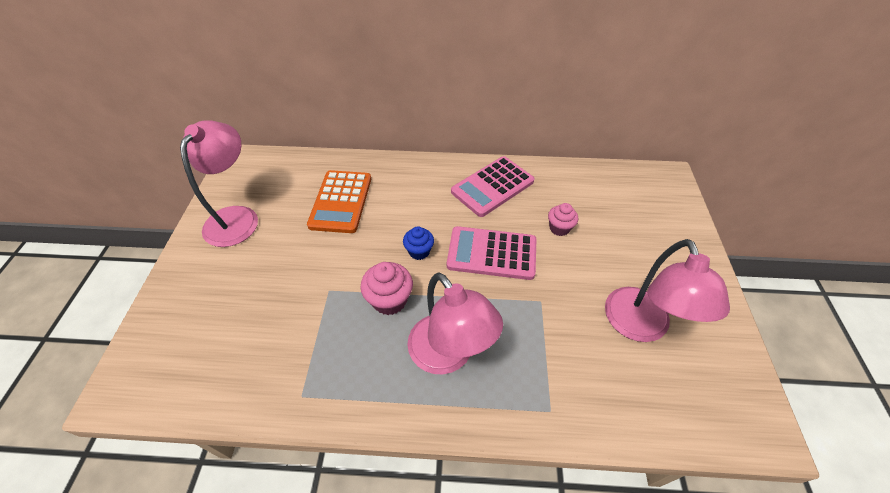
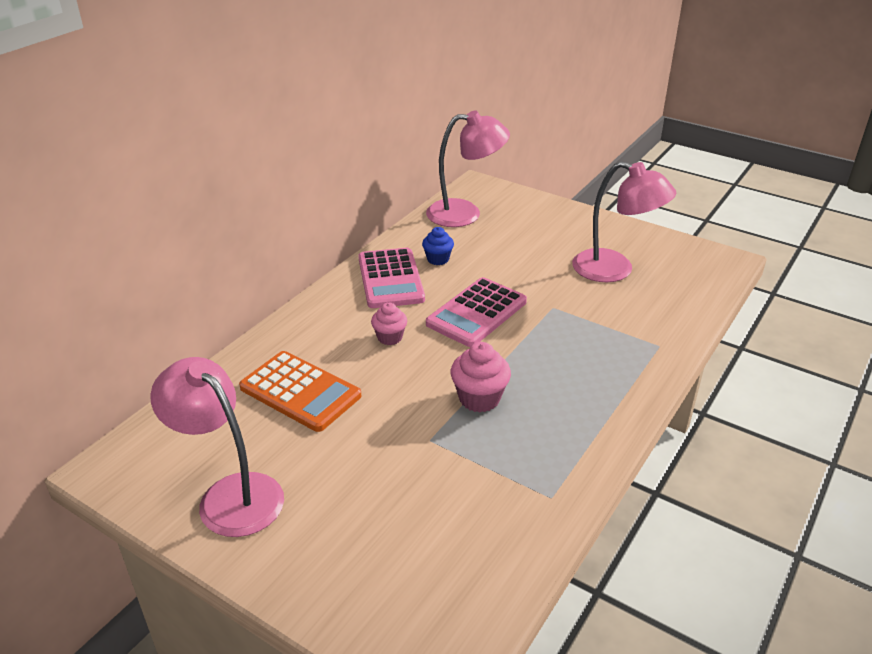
camera: 60 degrees left, 15 degrees down
blue cupcake [403,226,434,260] -> blue cupcake moved to [422,227,454,265]
pink lamp [407,272,503,374] -> pink lamp moved to [426,110,510,227]
pink cupcake [548,203,578,236] -> pink cupcake moved to [371,302,407,345]

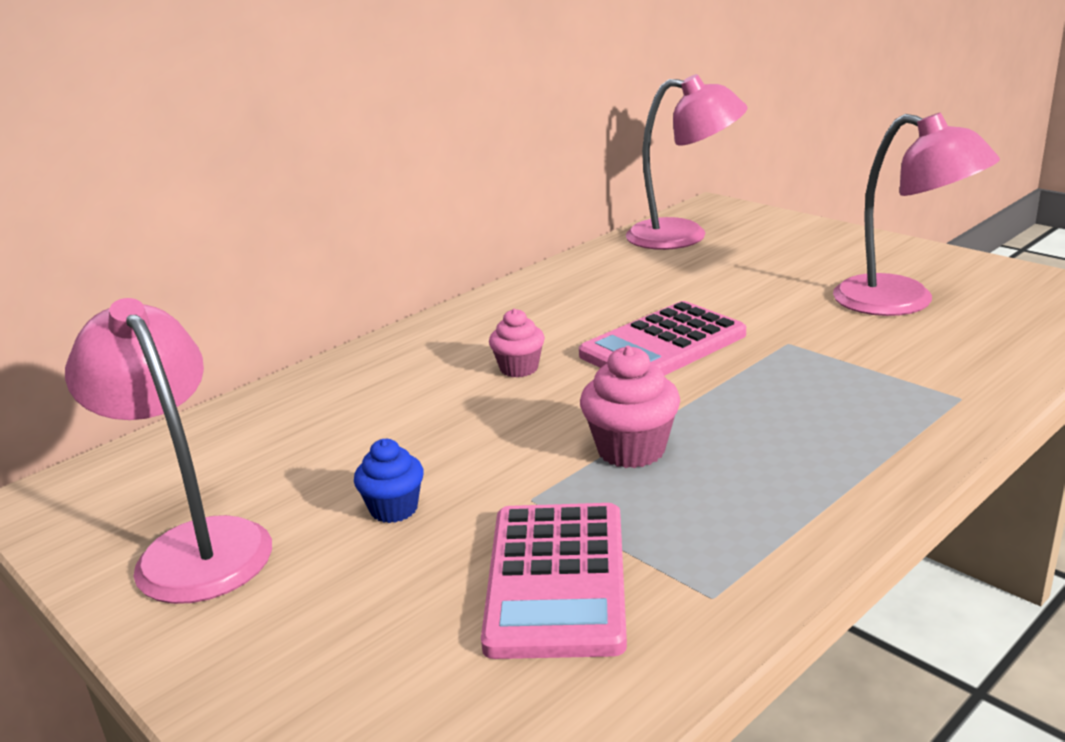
camera: 15 degrees right, 10 degrees down
orange calculator [239,351,361,432] -> none
pink calculator [358,248,425,308] -> pink calculator moved to [481,503,627,659]
blue cupcake [422,227,454,265] -> blue cupcake moved to [354,439,424,523]

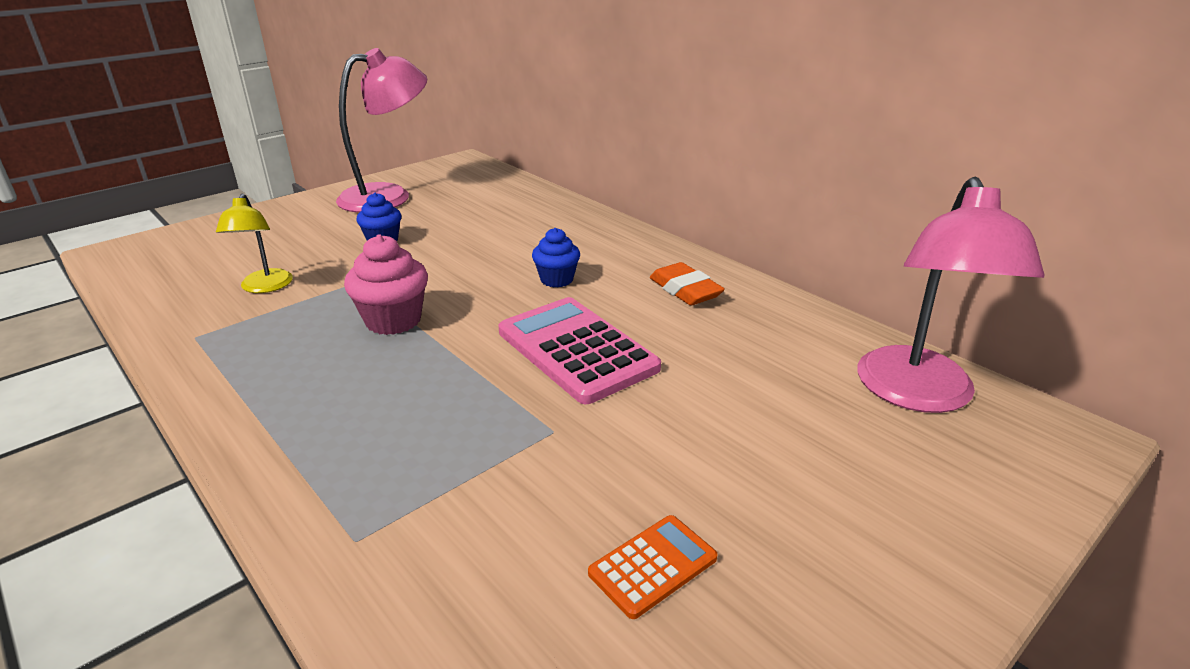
camera: 90 degrees right, 5 degrees up
pink calculator [481,503,627,659] -> yellow lamp [216,194,293,293]
pink cupcake [489,309,545,377] -> blue cupcake [532,228,580,287]
pink lamp [833,112,1000,316] -> orange calculator [588,515,718,619]
none -> orange eraser [650,262,725,306]

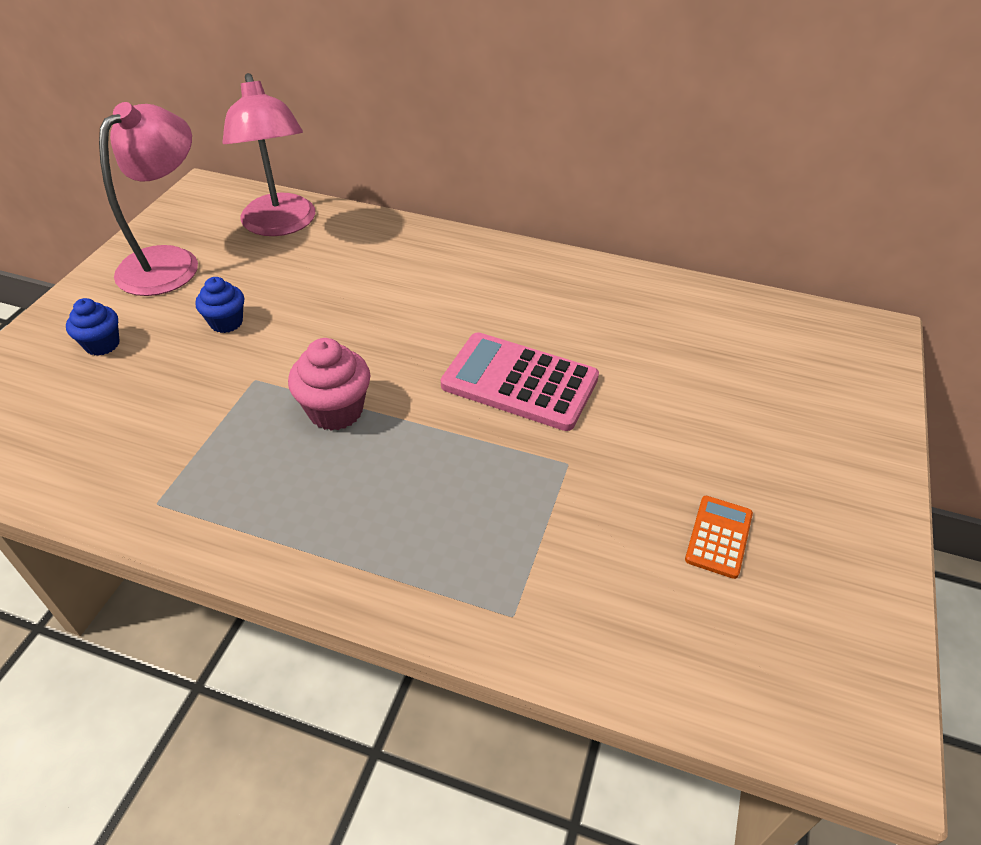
camera: 30 degrees left, 15 degrees up
yellow lamp [216,194,293,293] -> none
blue cupcake [532,228,580,287] -> blue cupcake moved to [66,298,120,356]
orange eraser [650,262,725,306] -> none
pink lamp [857,177,1044,413] -> pink lamp moved to [222,73,315,236]

